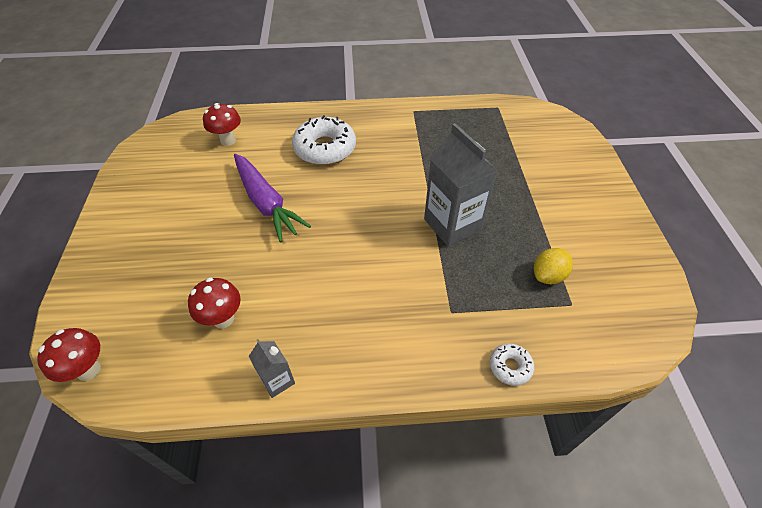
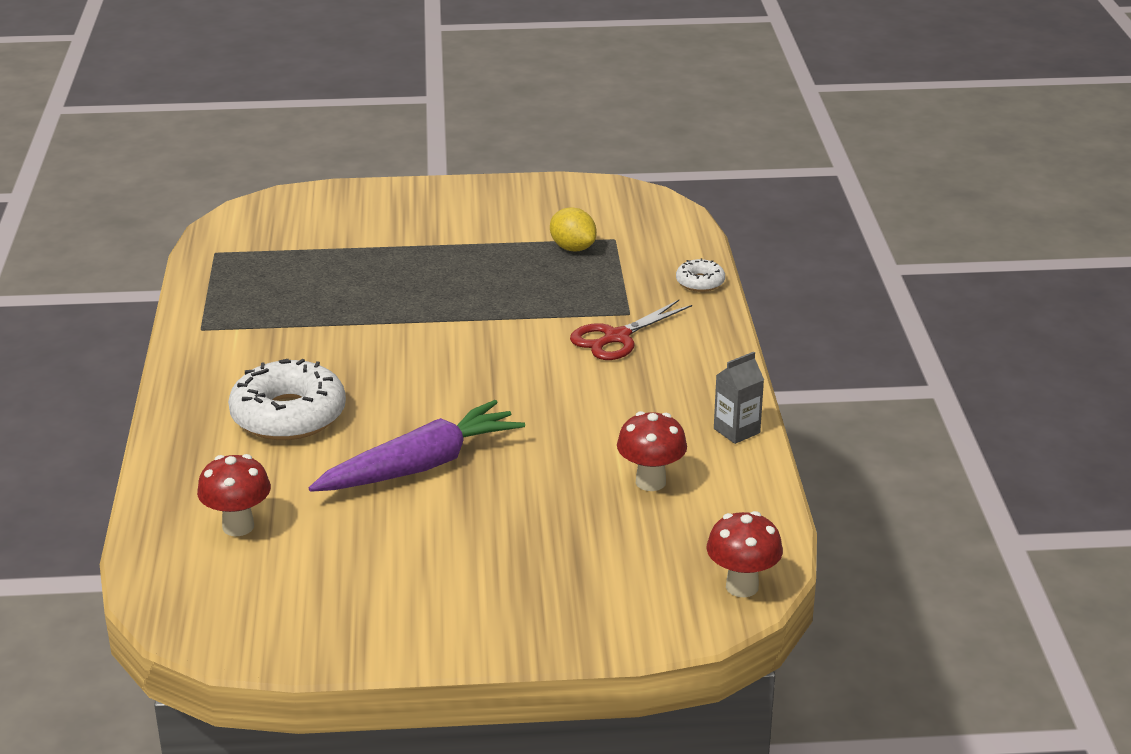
camera: 90 degrees left, 20 degrees down
grey carton [424,123,498,246] -> none
none -> red scissors [570,300,692,360]

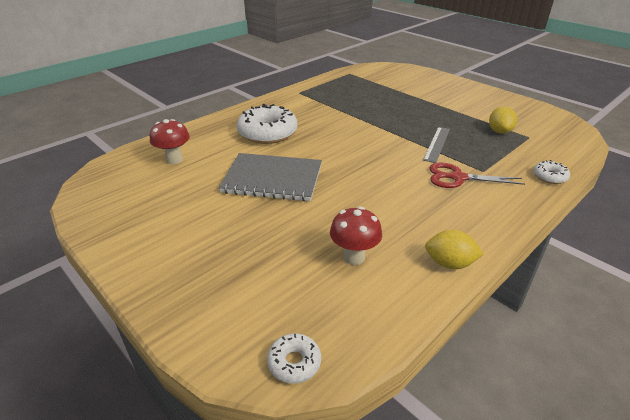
camera: 50 degrees right, 5 degrees up
purple carrot [309,400,525,492] -> grey notebook [219,153,322,201]
red mushroom [706,511,783,597] -> white donut [267,333,321,384]
grey carton [714,352,764,444] -> yellow lemon [425,230,484,269]
none -> grey ruler [423,127,450,163]

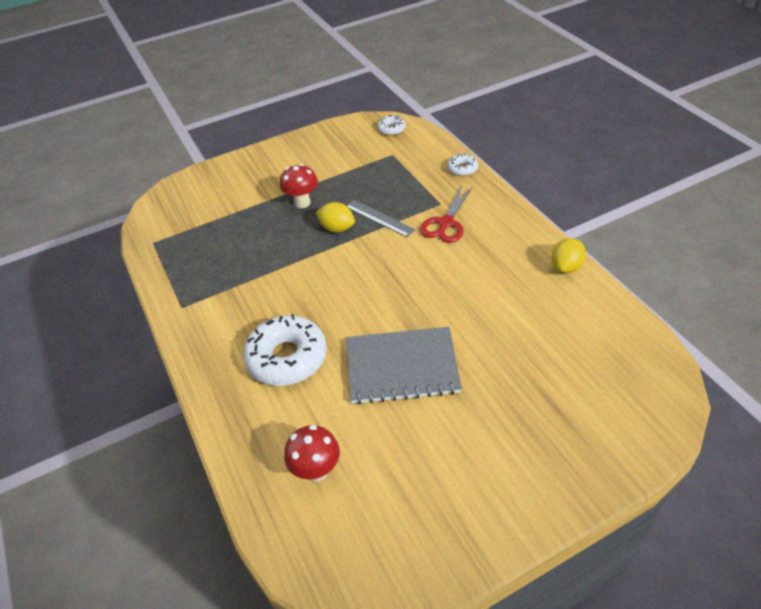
camera: 70 degrees left, 10 degrees up
grey notebook [219,153,322,201] -> grey notebook turned 60 degrees clockwise [347,327,462,404]
white donut [267,333,321,384] -> white donut moved to [377,115,406,136]
red mushroom [330,207,382,265] -> red mushroom moved to [280,164,318,208]
yellow lemon [489,106,517,134] -> yellow lemon moved to [316,202,355,232]

